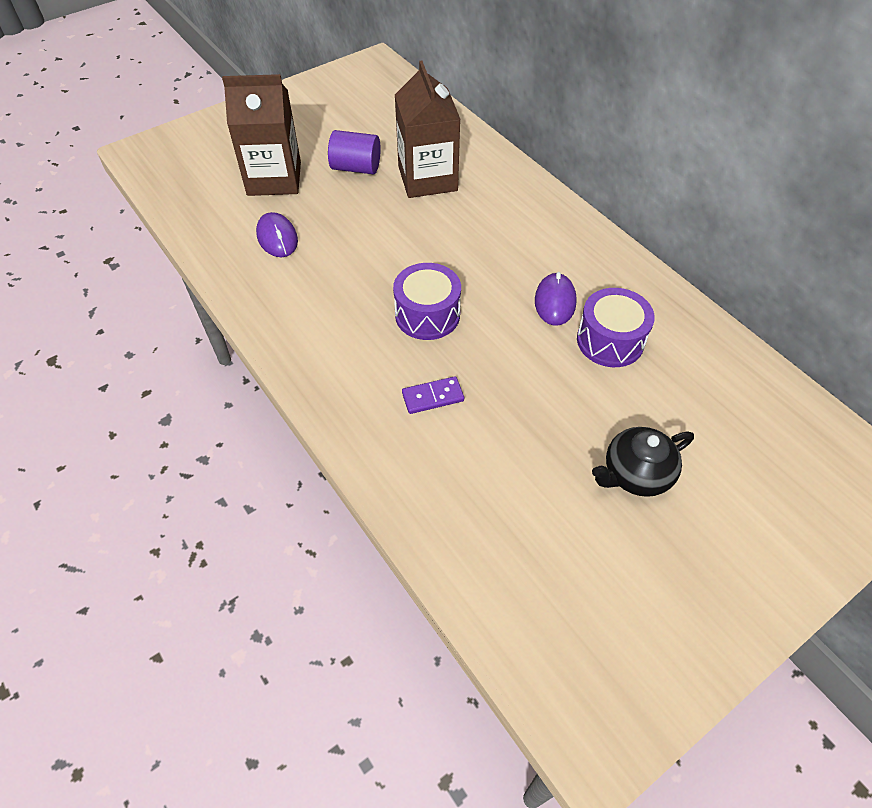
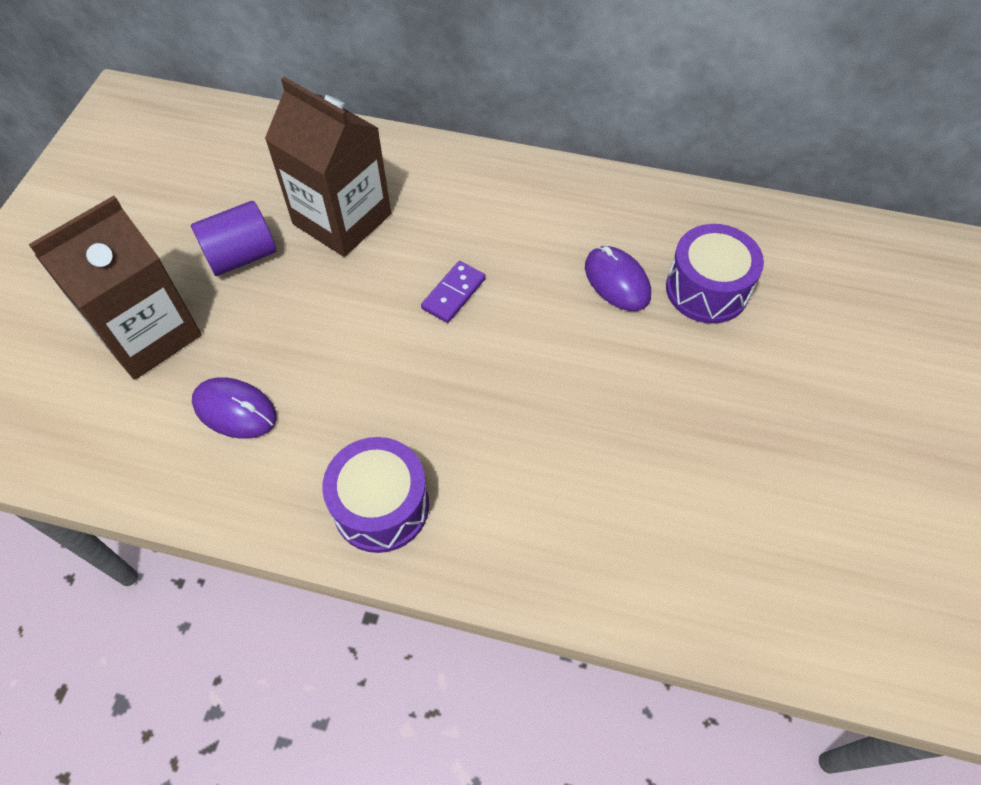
camera: 40 degrees left, 5 degrees up
purple drum [393,263,461,340] -> purple drum moved to [322,437,429,553]
purple domino [402,376,464,414] -> purple domino moved to [421,261,486,323]
black teapot [592,427,694,497] -> none

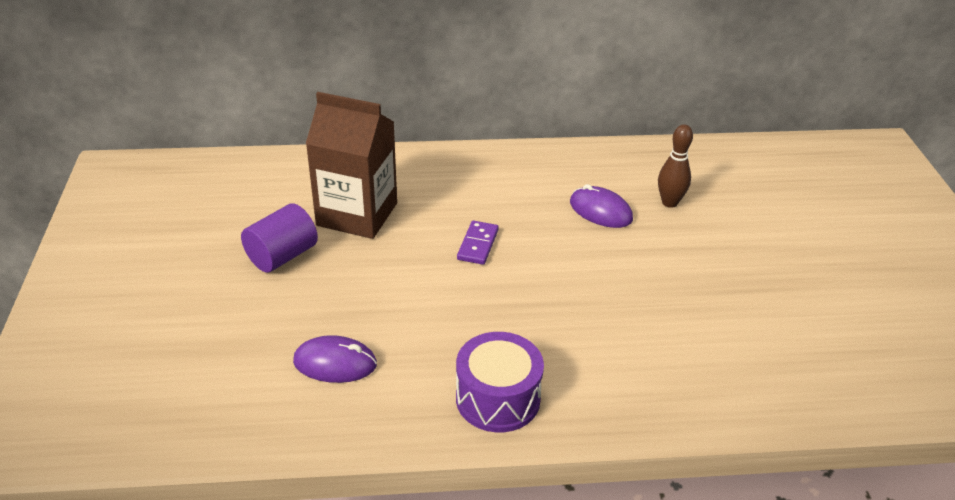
camera: 20 degrees left, 20 degrees down
brown carton [28,196,202,380] -> none
purple drum [666,224,764,324] -> brown bowling pin [658,124,693,208]

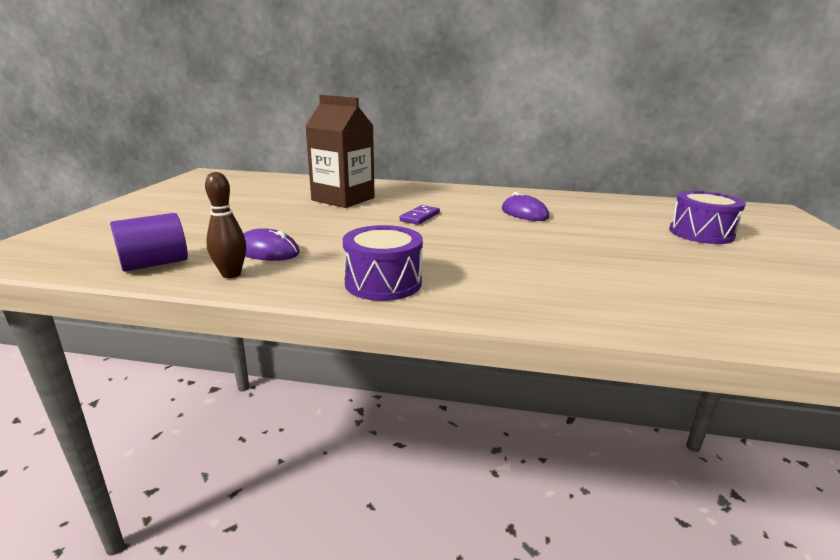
camera: 15 degrees right, 15 degrees down
purple cylinder [241,203,318,273] -> purple cylinder moved to [110,213,188,271]
brown bowling pin [658,124,693,208] -> brown bowling pin moved to [205,172,246,278]
none -> purple drum [669,191,746,244]

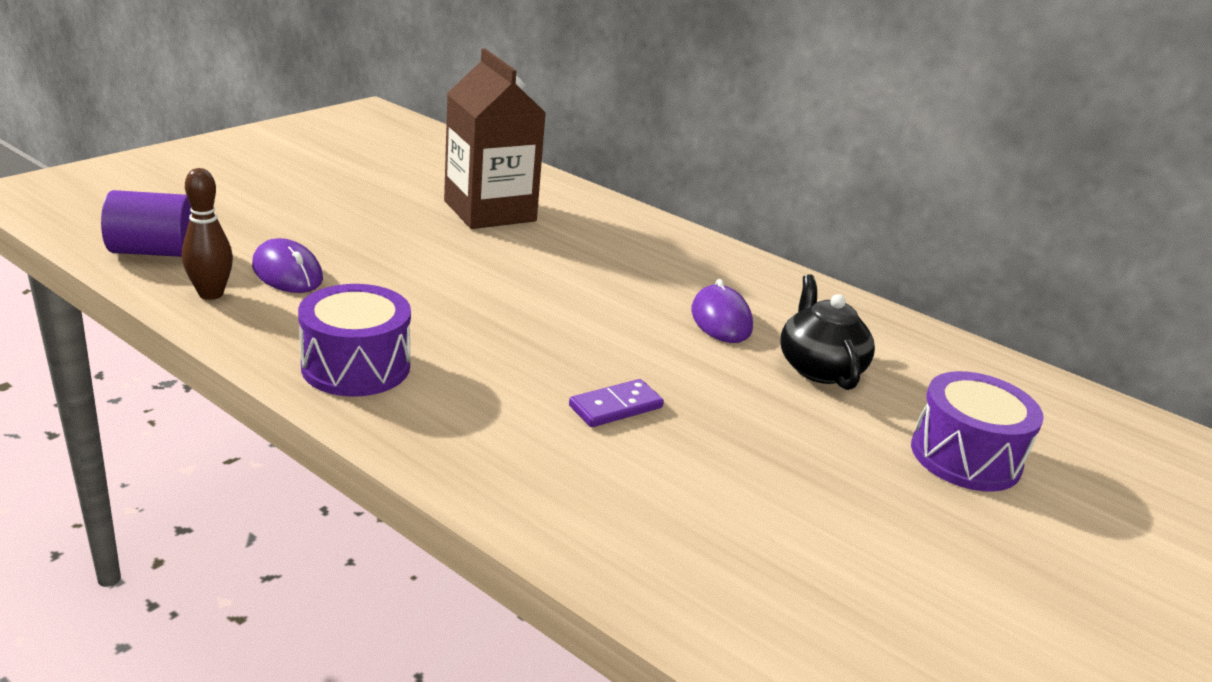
camera: 25 degrees right, 5 degrees up
purple domino [400,205,440,225] -> purple domino moved to [569,379,664,427]
none -> black teapot [780,274,875,390]

